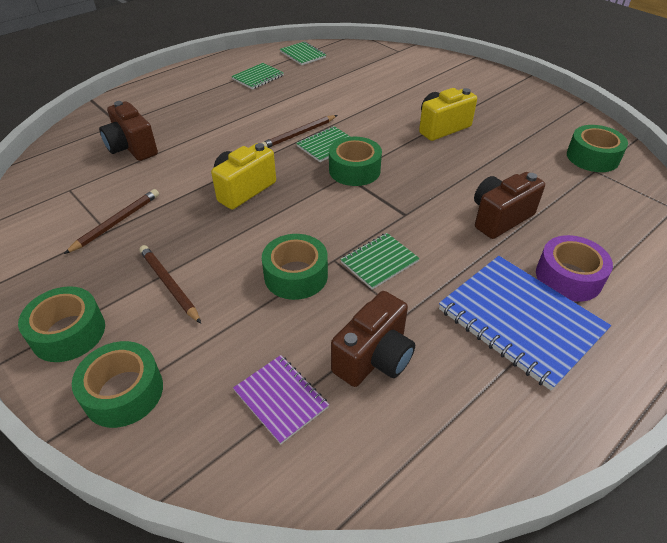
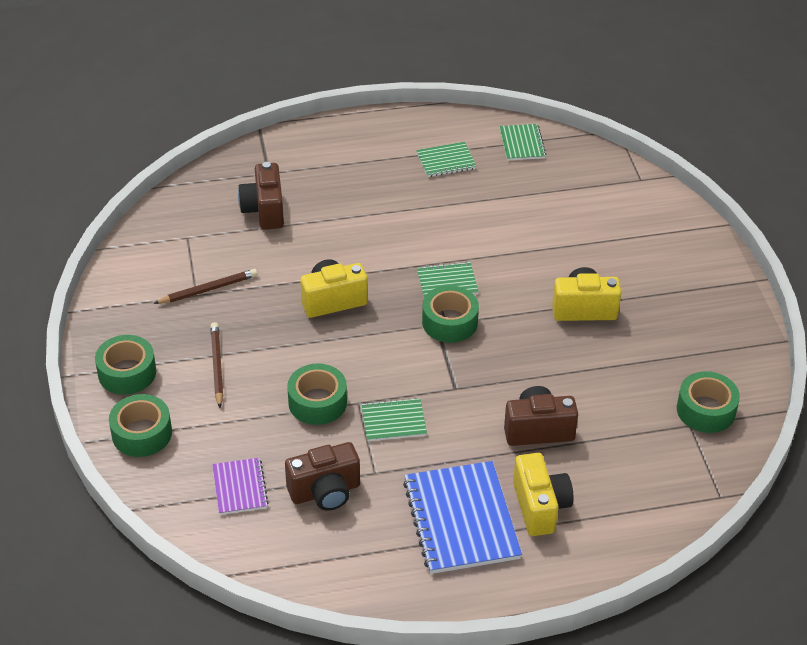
camera: 30 degrees right, 0 degrees up
brown pencil [262,115,338,148] -> none
purple tape [536,235,613,302] -> yellow camera [513,453,574,536]

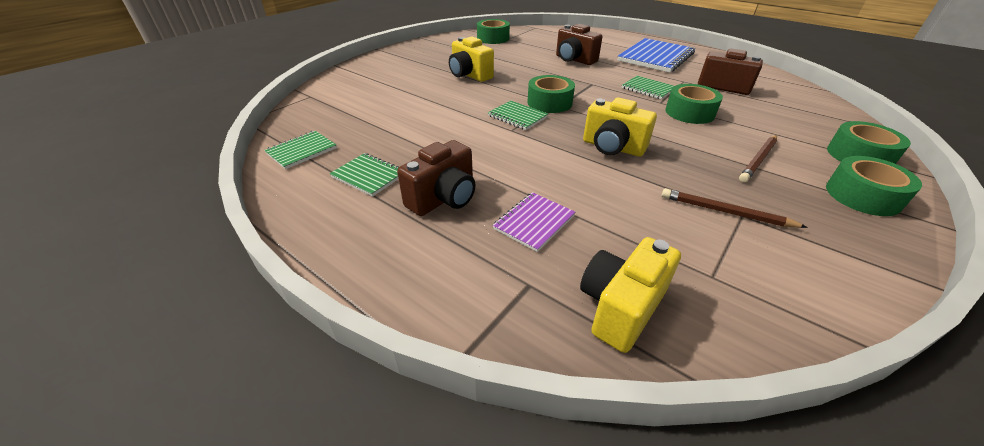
camera: 130 degrees left, 5 degrees down
purple notebook [212,458,269,515] -> purple notebook moved to [493,192,575,252]
brown camera [238,162,284,229] -> brown camera moved to [397,140,476,216]
yellow camera [513,453,574,536] -> yellow camera moved to [580,237,681,353]

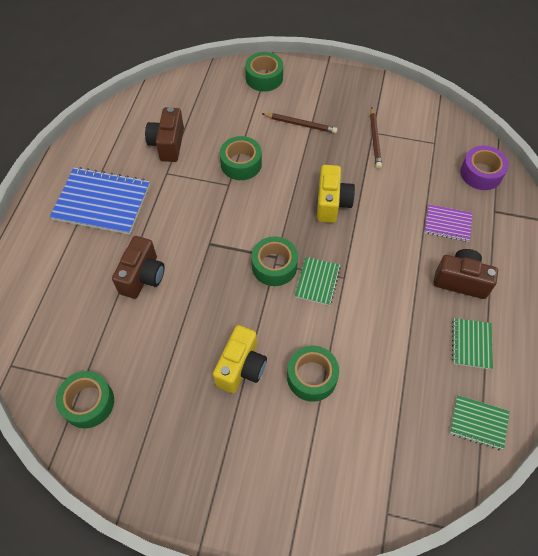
camera: 115 degrees left, 20 degrees up
yellow camera [580,237,681,353] -> purple tape [460,145,509,190]
green notebook [622,76,674,99] -> none
green tape [826,156,922,216] -> green tape moved to [287,346,339,402]

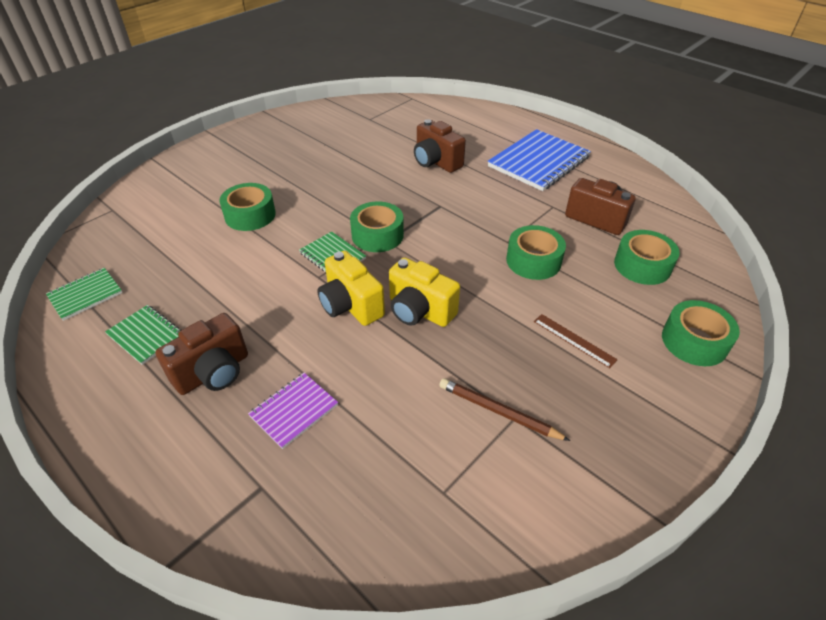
camera: 120 degrees right, 15 degrees down
green tape [56,371,114,428] -> green tape moved to [614,230,680,285]
yellow camera [213,325,267,393] -> yellow camera moved to [317,251,385,326]
brown pencil [262,113,338,133] -> brown ruler [534,314,618,368]
purple tape [460,145,509,190] -> none

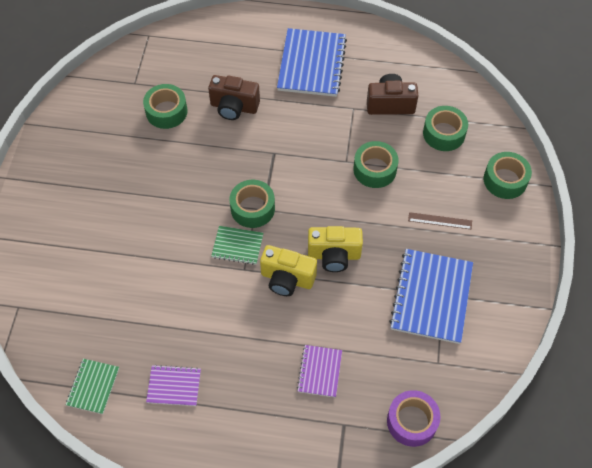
camera: 35 degrees left, 15 degrees up
green notebook [105,305,181,365] -> purple notebook [146,365,201,406]
brown camera [155,313,248,395] -> none
green tape [220,183,276,231] -> green tape moved to [143,84,187,129]
brown pencil [439,378,570,441] -> blue notebook [389,249,473,344]
none -> purple tape [387,390,441,447]

